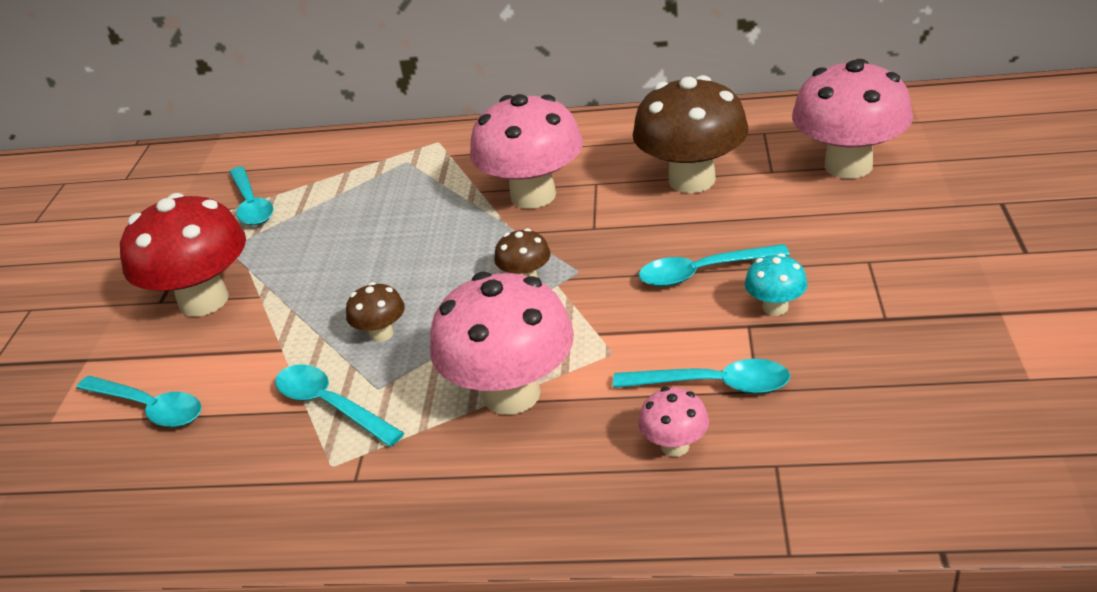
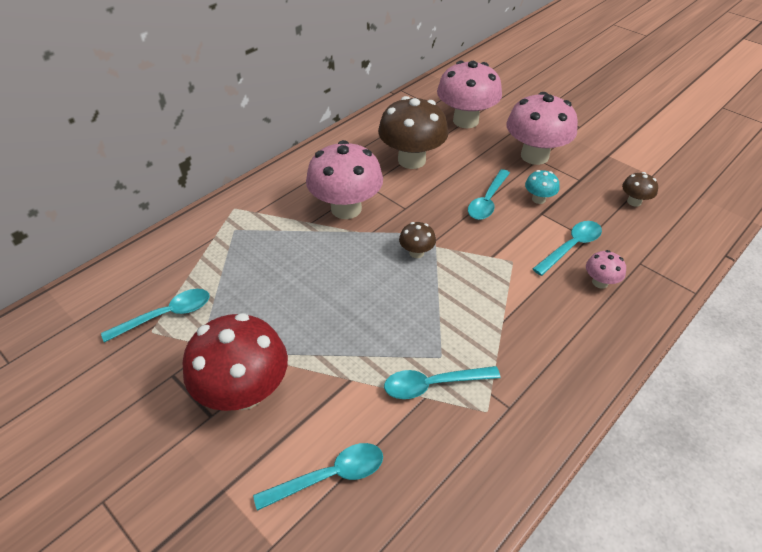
camera: 55 degrees left, 10 degrees up
turquoise spoon [229,167,273,225] -> turquoise spoon turned 45 degrees counterclockwise [101,289,210,342]
brown mushroom [346,282,405,342] -> brown mushroom moved to [622,172,658,207]
pink mushroom [430,272,574,415] -> pink mushroom moved to [507,92,578,165]

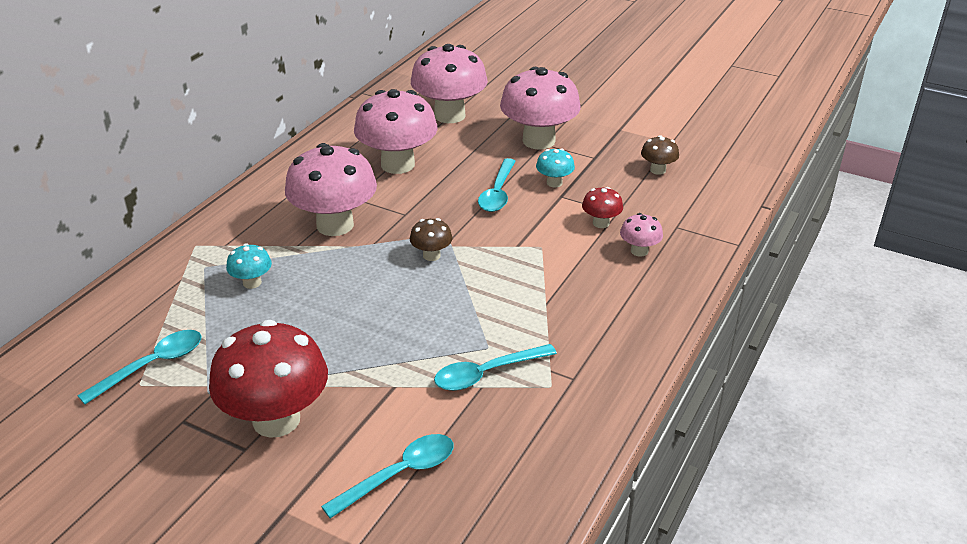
camera: 15 degrees left, 10 degrees down
brown mushroom [378,96,449,169] -> pink mushroom [354,89,438,174]
turquoise spoon [533,221,602,276] -> red mushroom [582,187,623,228]
none -> turquoise mushroom [226,243,272,289]

